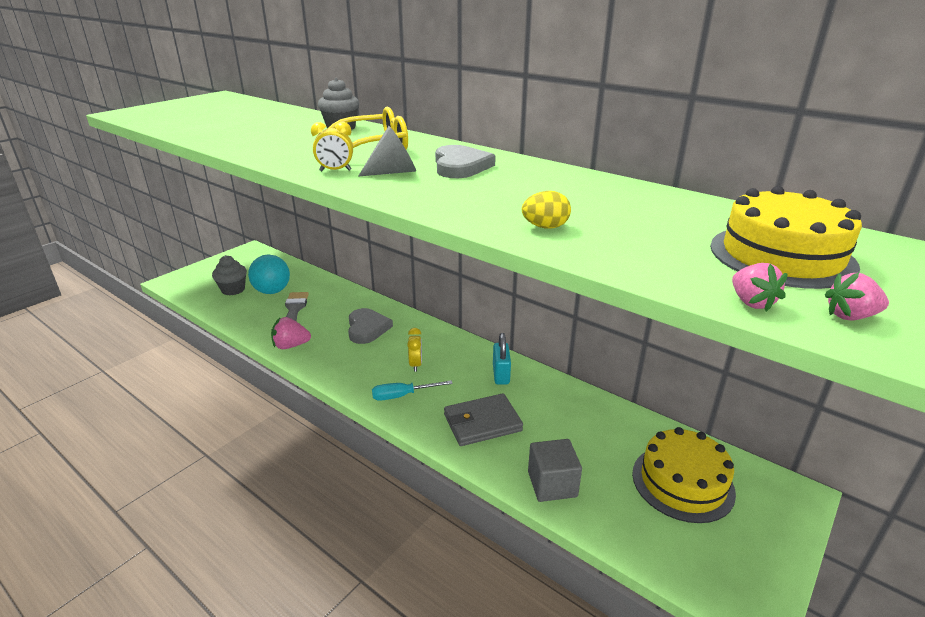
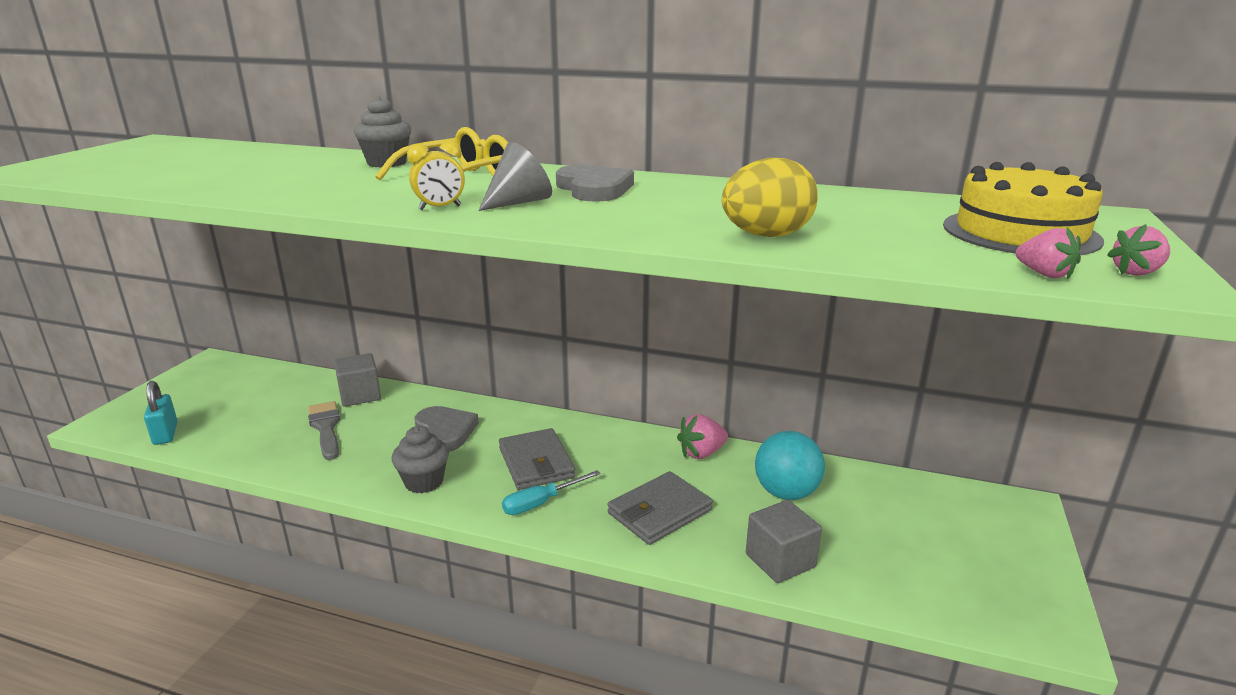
camera: 20 degrees left, 5 degrees down
grey cupcake [212,255,247,295] -> grey cupcake moved to [392,426,449,493]
turquoise ball [248,255,290,294] -> turquoise ball moved to [755,431,825,500]
pink strawberry [271,317,311,349] -> pink strawberry moved to [677,415,728,459]
yellow clock [407,328,422,372] -> grey wallet [499,428,575,490]
turquoise padlock [493,333,511,384] -> turquoise padlock moved to [144,381,178,445]
yellow egg [522,191,571,228] -> yellow egg [722,158,818,237], size x1.73
yellow cake [632,427,736,523] -> none
none -> grey cube [334,353,381,407]

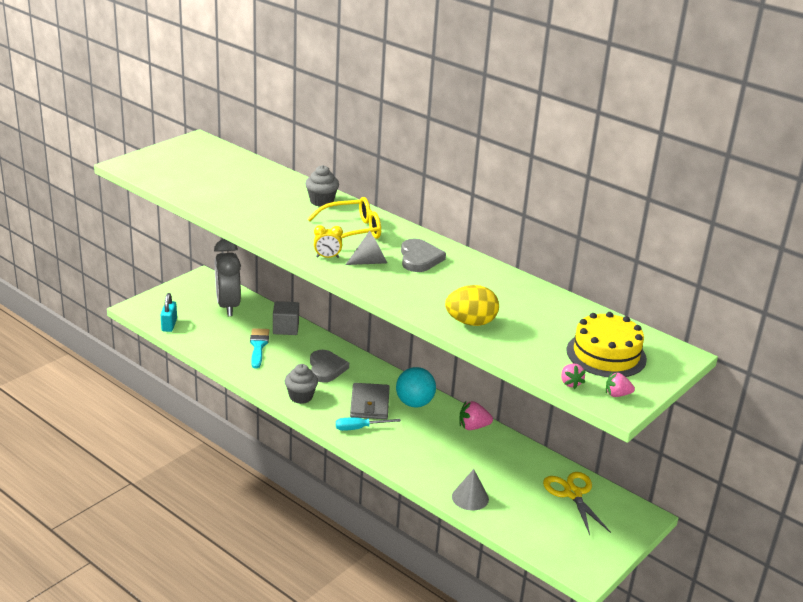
camera: 20 degrees right, 5 degrees up
grey brush [308,401,340,460] -> turquoise brush [250,328,269,368]
grey wallet [608,471,713,545] -> none
grey cube [746,500,822,583] -> grey cone [452,469,489,510]
turquoise ball [755,431,825,500] -> turquoise ball moved to [396,367,436,407]
none -> grey clock [214,239,241,316]
none -> yellow scissors [543,472,611,535]

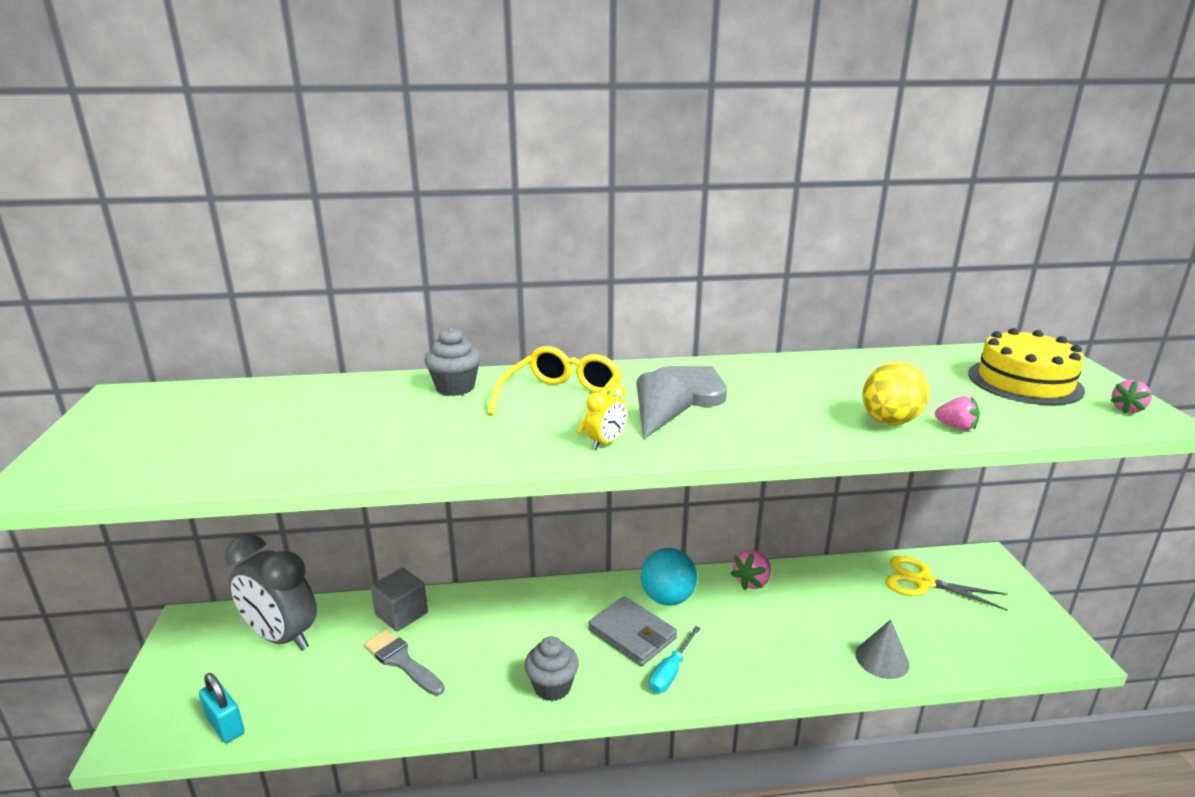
camera: 45 degrees left, 5 degrees down
turquoise brush [250,328,269,368] -> grey brush [363,629,445,696]
grey heart [310,350,349,383] -> none
pink strawberry [561,363,586,389] -> pink strawberry moved to [935,396,980,431]

